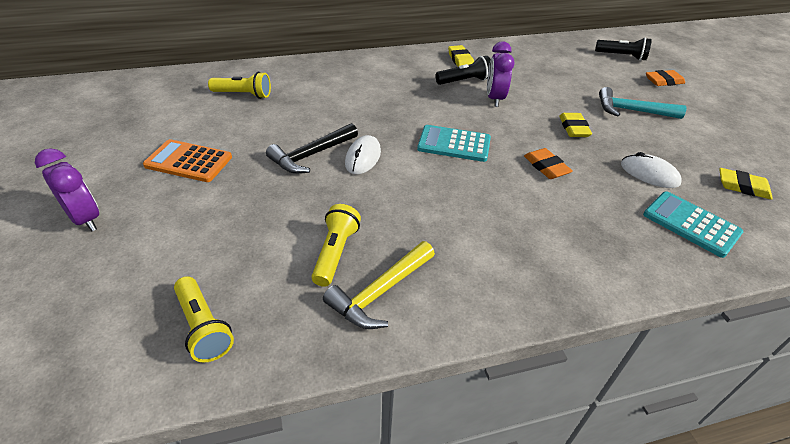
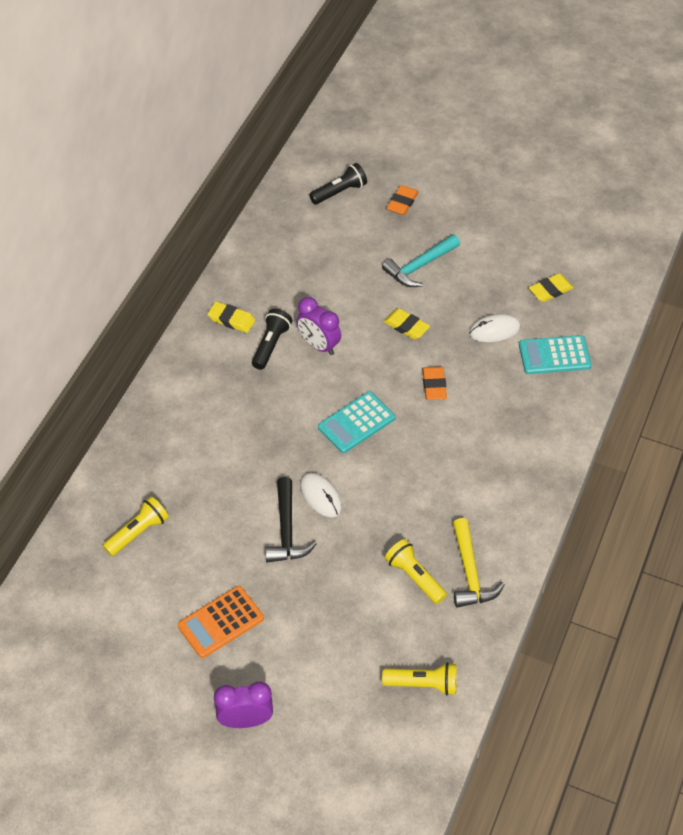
camera: 50 degrees left, 10 degrees up
orange eraser [524,148,572,179] -> orange eraser turned 75 degrees clockwise [422,367,447,400]

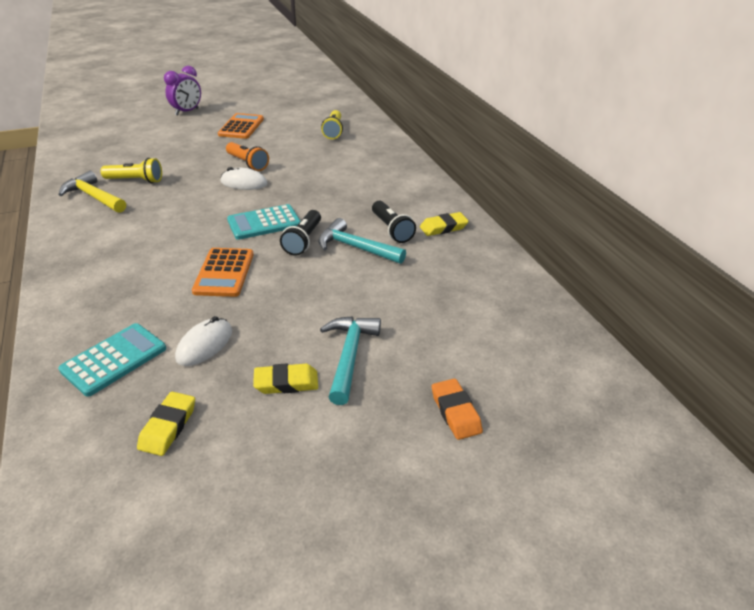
camera: 135 degrees right, 15 degrees down
black hammer [265,477,317,563] -> orange flashlight [226,142,269,171]
purple clock [297,297,341,355] -> turquoise hammer [318,218,406,264]
black flashlight [309,163,367,204] -> black flashlight moved to [280,210,321,256]
turquoise calculator [318,391,395,453] -> turquoise calculator turned 120 degrees counterclockwise [227,204,300,240]
yellow flashlight [382,662,457,696] -> none
yellow eraser [383,308,430,339] -> yellow eraser moved to [253,364,318,394]
orange eraser [422,367,447,400] -> orange calculator [192,248,254,297]

